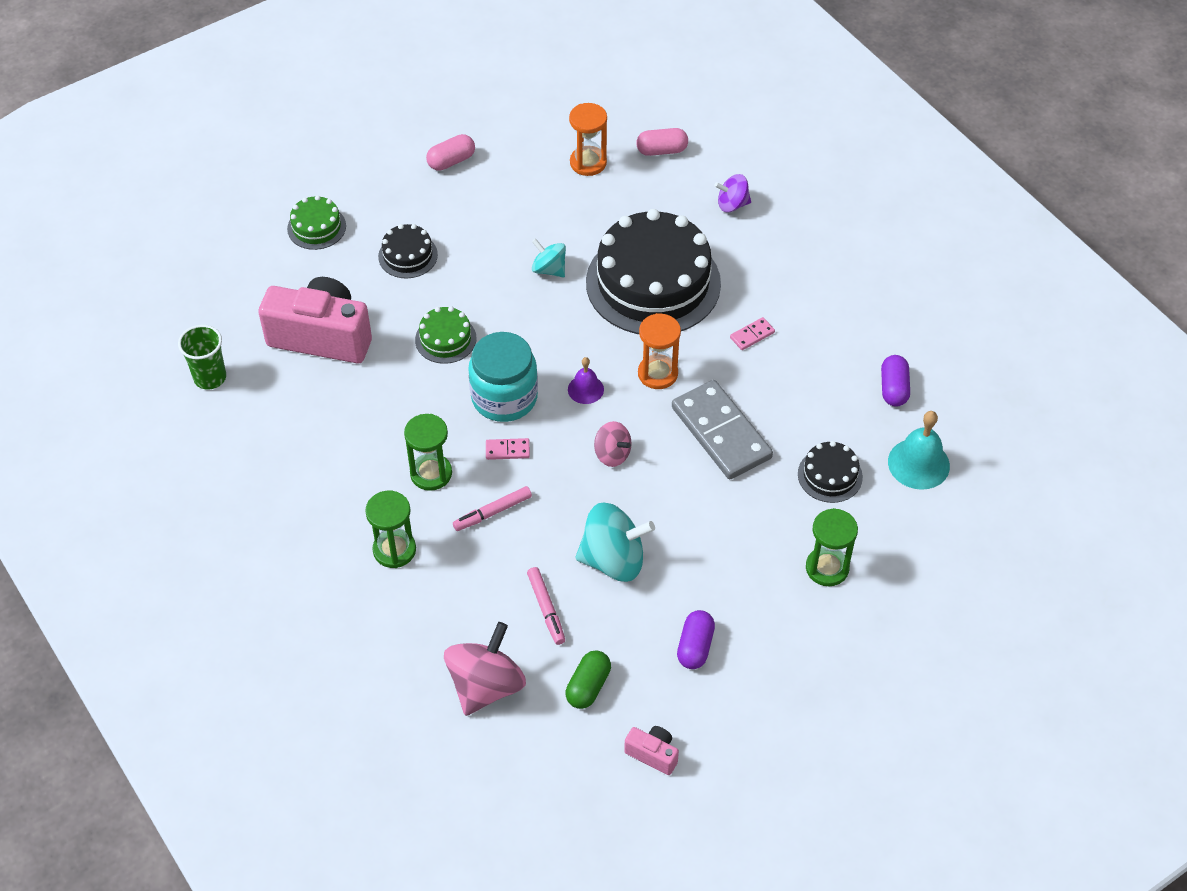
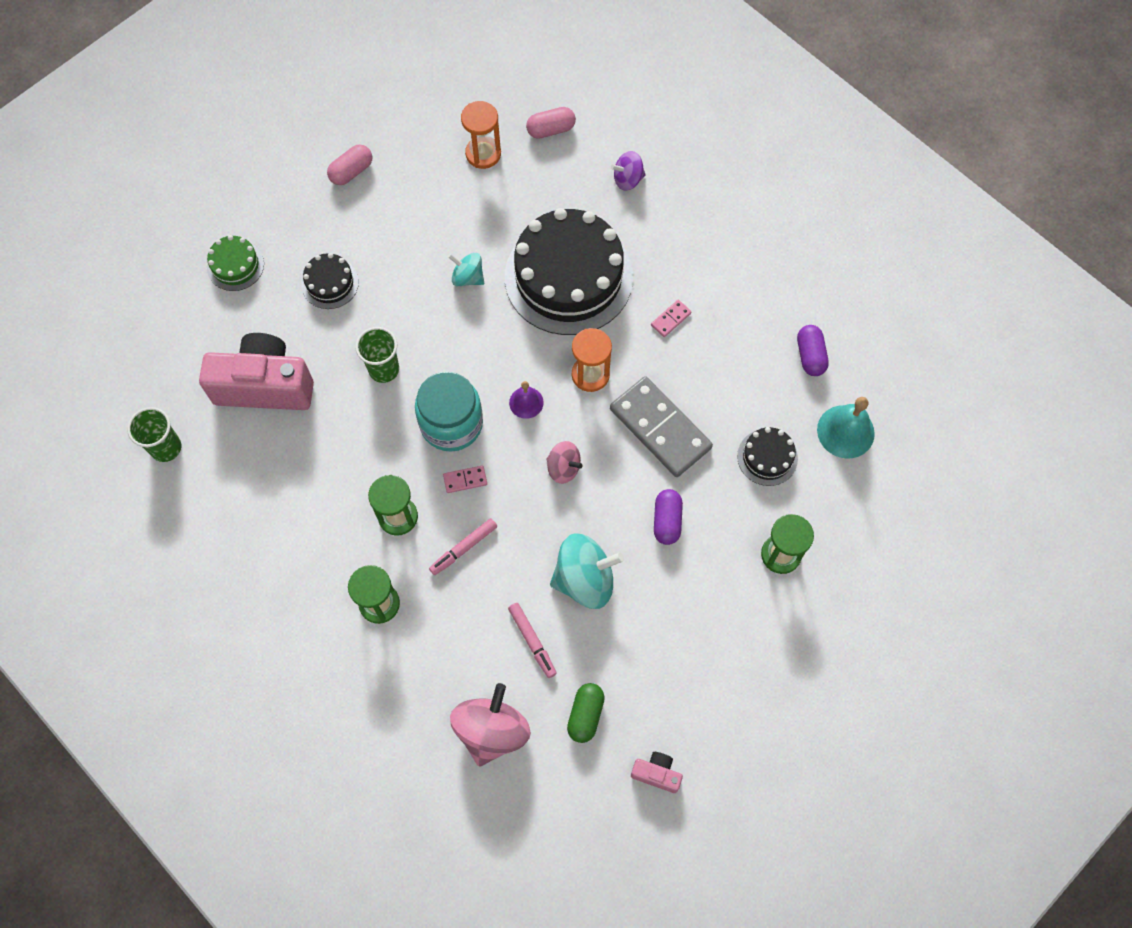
camera: 10 degrees left, 15 degrees up
green cake [415,306,477,364] -> green cup [355,327,399,383]
purple capsule [677,610,715,669] -> purple capsule moved to [654,489,683,545]

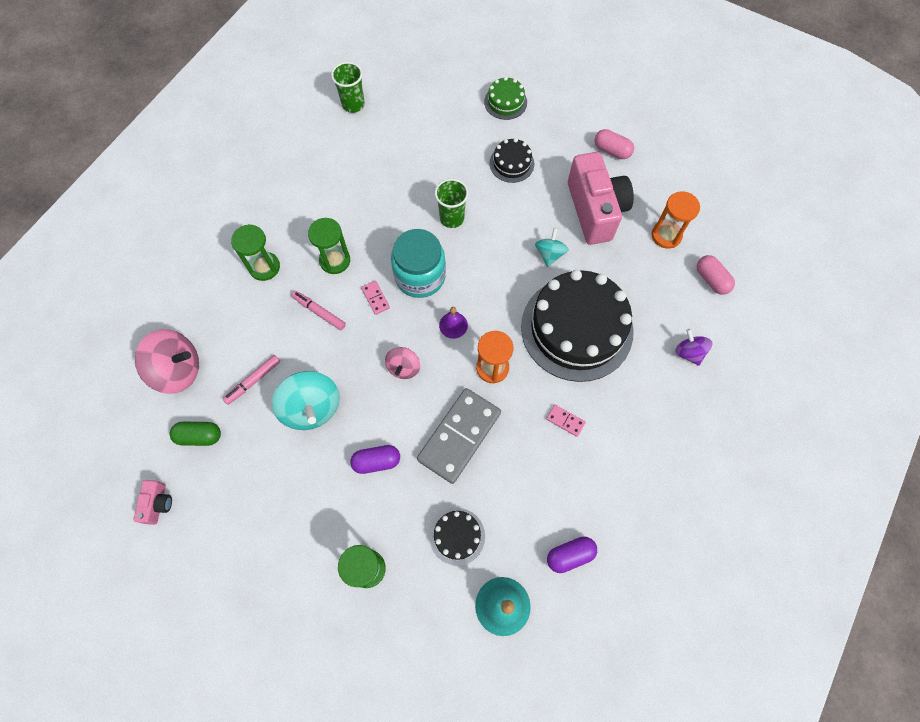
camera: 75 degrees right, 0 degrees up
pink camera [199,333,314,410] -> pink camera moved to [568,152,634,245]

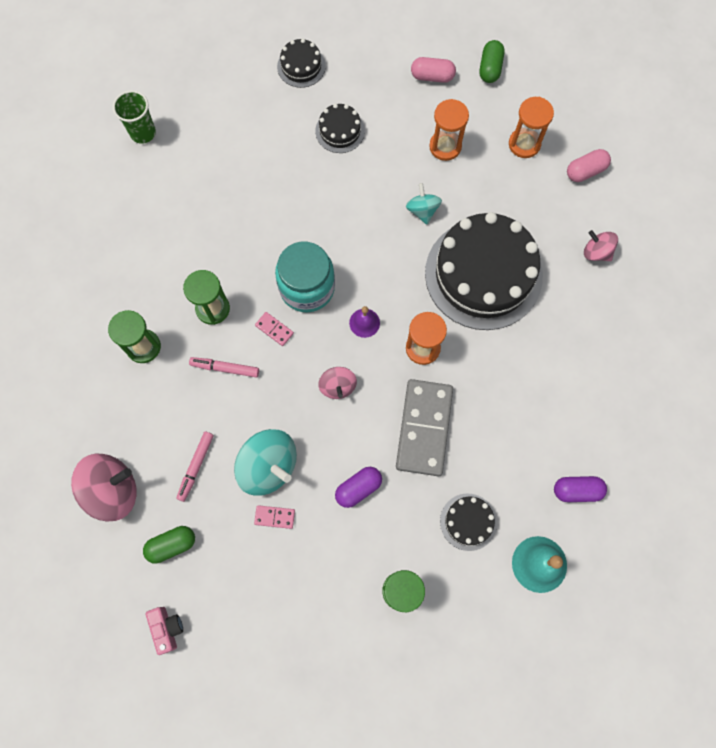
camera: 25 degrees left, 5 degrees up
green cup [435,179,469,228] -> none
green cake [484,77,527,120] -> black cake [277,38,326,88]
pink domino [546,405,586,437] -> pink domino moved to [254,505,295,529]
purple capsule [547,537,597,573] -> purple capsule turned 45 degrees clockwise [554,476,607,502]
pink camera [568,152,634,245] -> orange hourglass [429,99,469,161]
purple spinning top [675,329,713,366] -> pink spinning top [584,230,618,261]
pink capsule [697,255,735,295] -> pink capsule turned 60 degrees counterclockwise [567,149,611,182]
none -> green capsule [480,40,505,83]

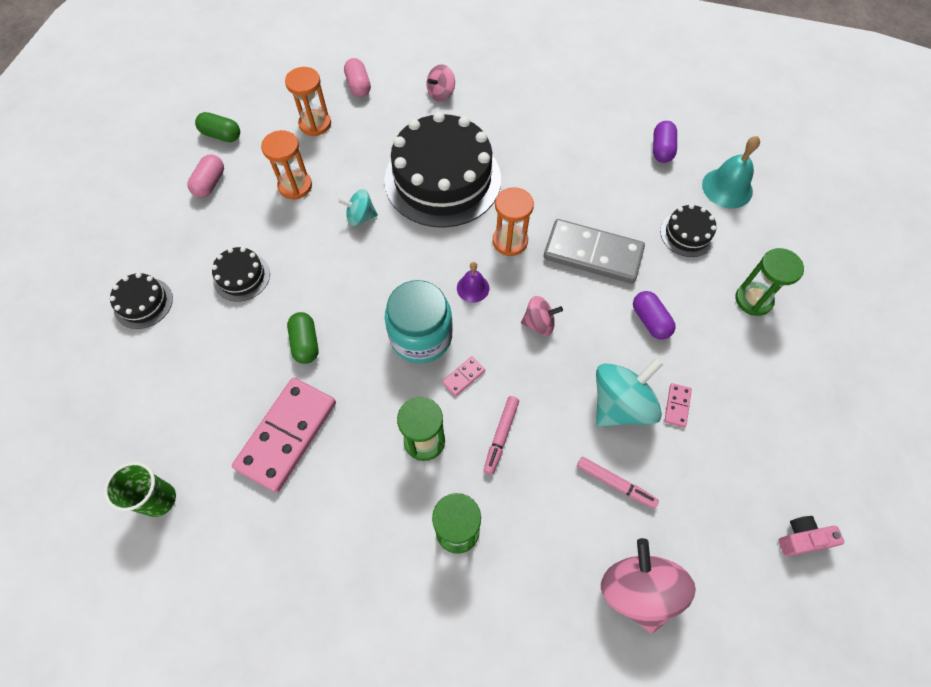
camera: 80 degrees left, 10 degrees down
green capsule [143,526,195,564] -> green capsule moved to [287,312,318,364]
none -> pink domino [232,378,336,493]

